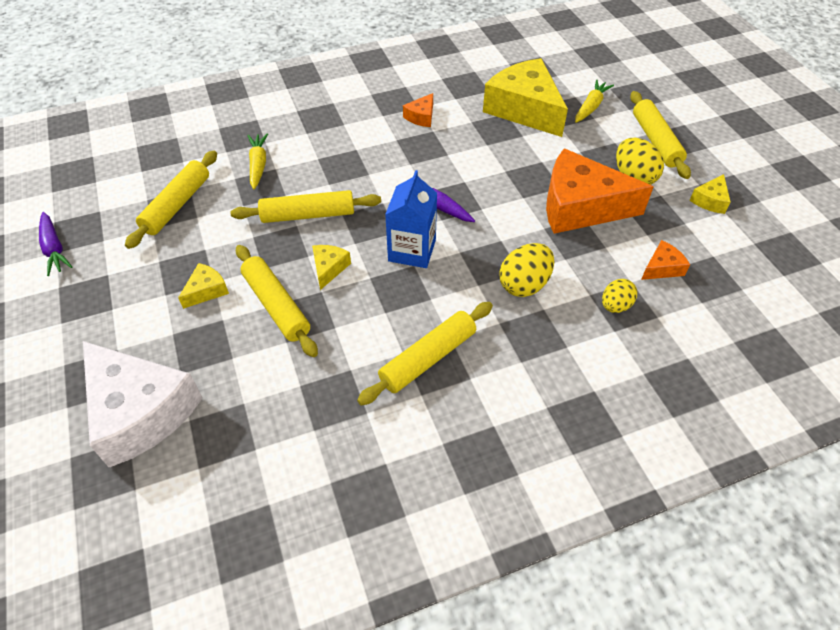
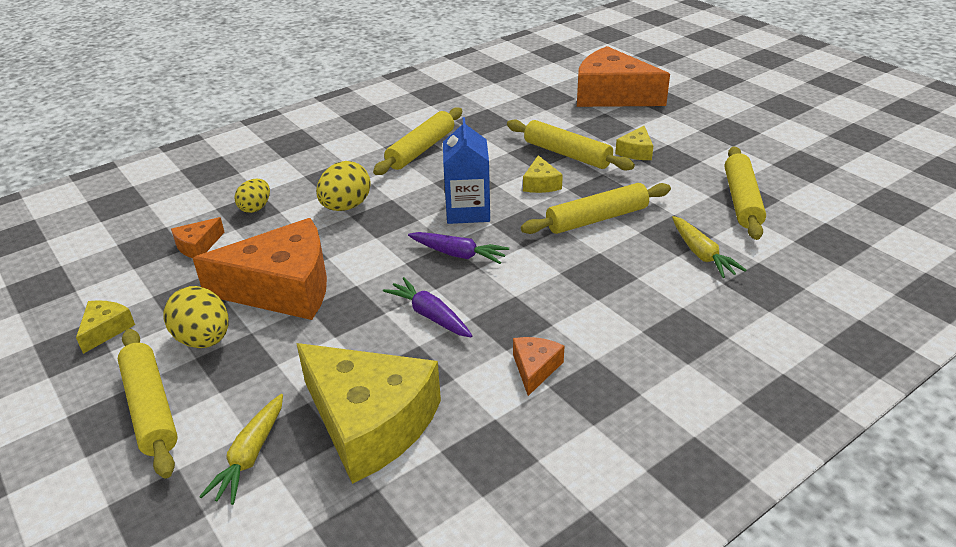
camera: 165 degrees right, 15 degrees down
purple carrot [39,212,72,276] -> purple carrot moved to [383,277,472,337]
white cheese [83,341,203,467] -> orange cheese [577,46,670,107]

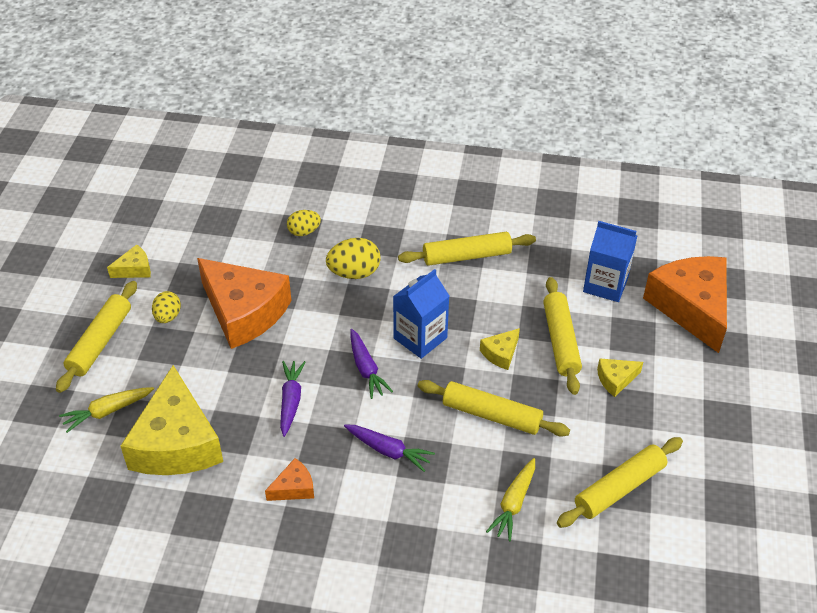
camera: 45 degrees right, 10 degrees up
yellow egg [163,286,229,348] -> yellow egg [152,291,181,323], size x0.65
orange cheese [171,217,225,258] -> none
none -> purple carrot [344,425,435,472]
none -> blue carton [583,221,638,302]

